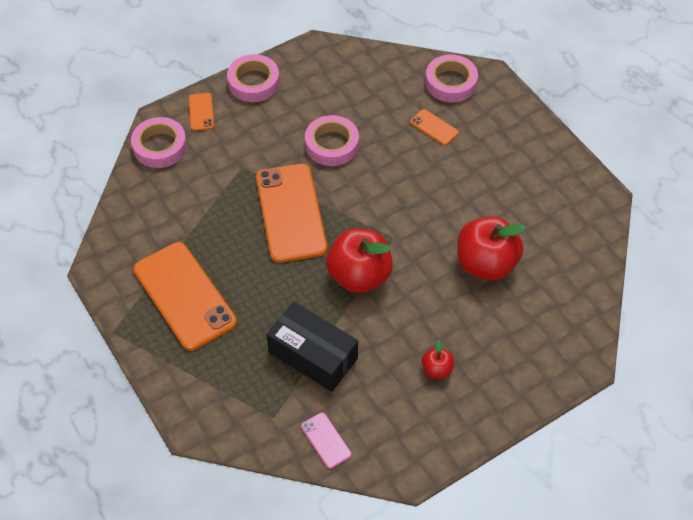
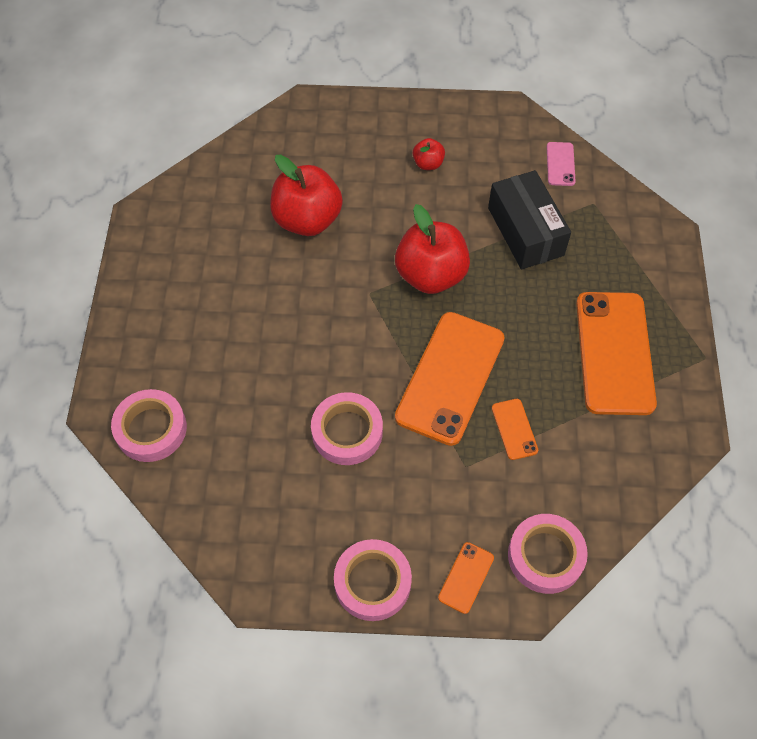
camera: 145 degrees left, 5 degrees up
orange phone [410,109,459,145] -> orange phone moved to [492,399,538,460]

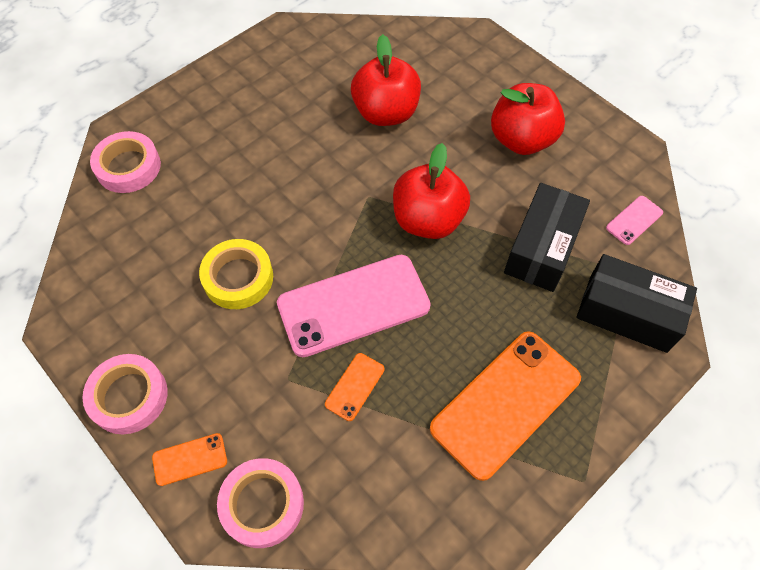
camera: 45 degrees right, 0 degrees up
pink tape [311,392,383,465] -> yellow tape [199,239,273,309]
orange phone [395,312,505,446] -> pink phone [277,255,431,357]
red apple [413,138,445,170] -> red apple [491,83,565,155], size x2.12
none -> black box [576,254,697,353]

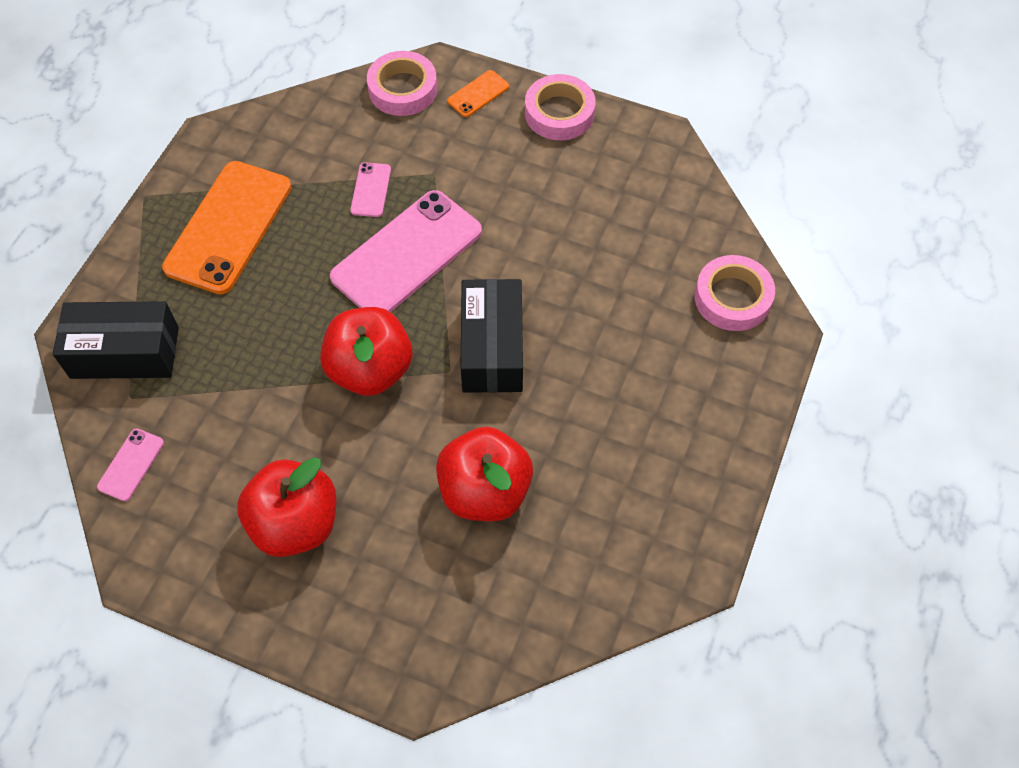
camera: 155 degrees right, 0 degrees up
yellow tape [199,239,273,309] -> none
orange phone [325,353,385,421] -> pink phone [350,162,391,217]
black box [504,183,590,292] -> black box moved to [461,279,523,393]

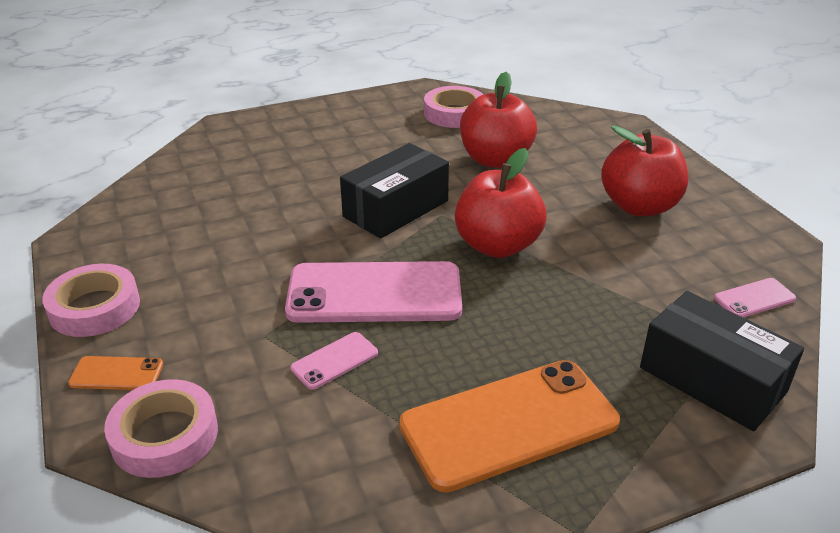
camera: 135 degrees left, 25 degrees down
pink tape [695,255,775,331] -> pink tape moved to [424,86,484,128]

